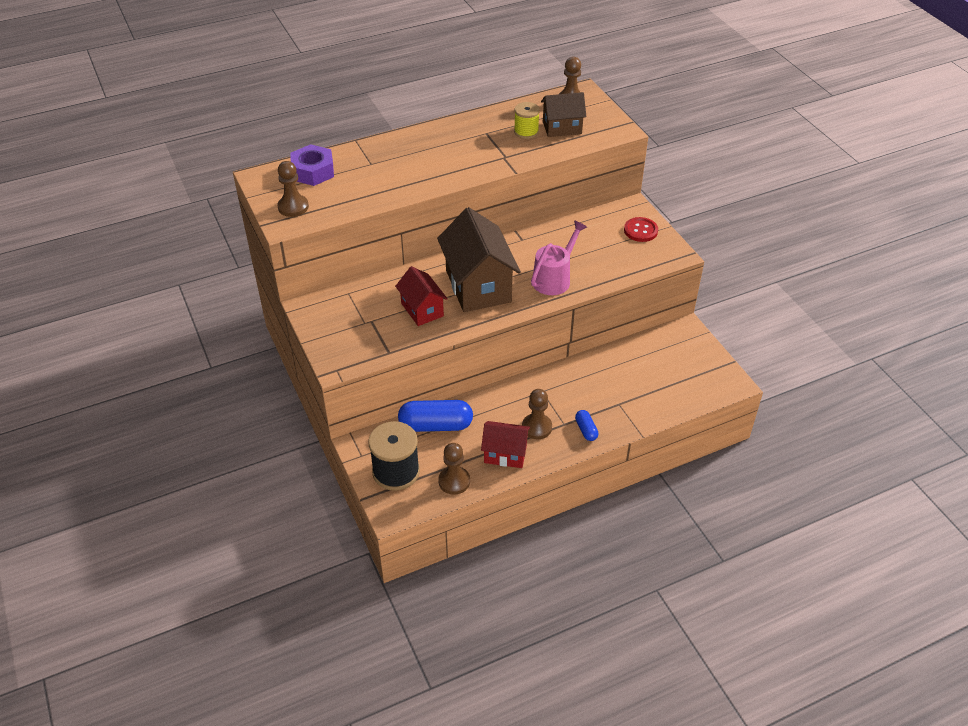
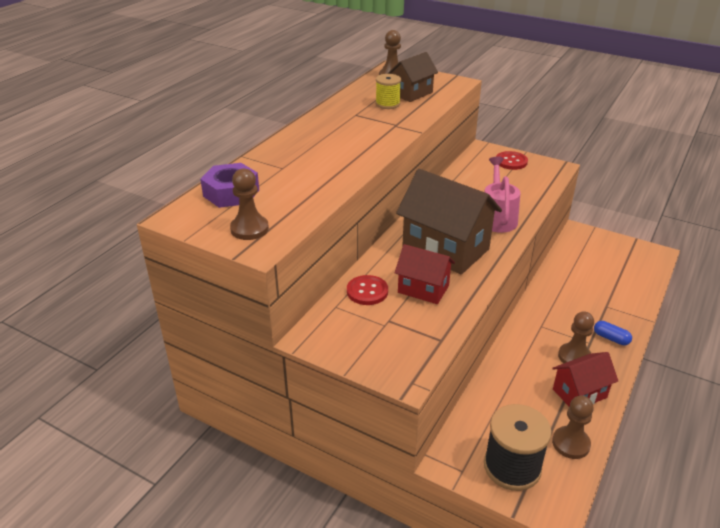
camera: 35 degrees left, 10 degrees down
blue capsule [398,400,473,432] -> none
none -> red button [347,275,388,305]

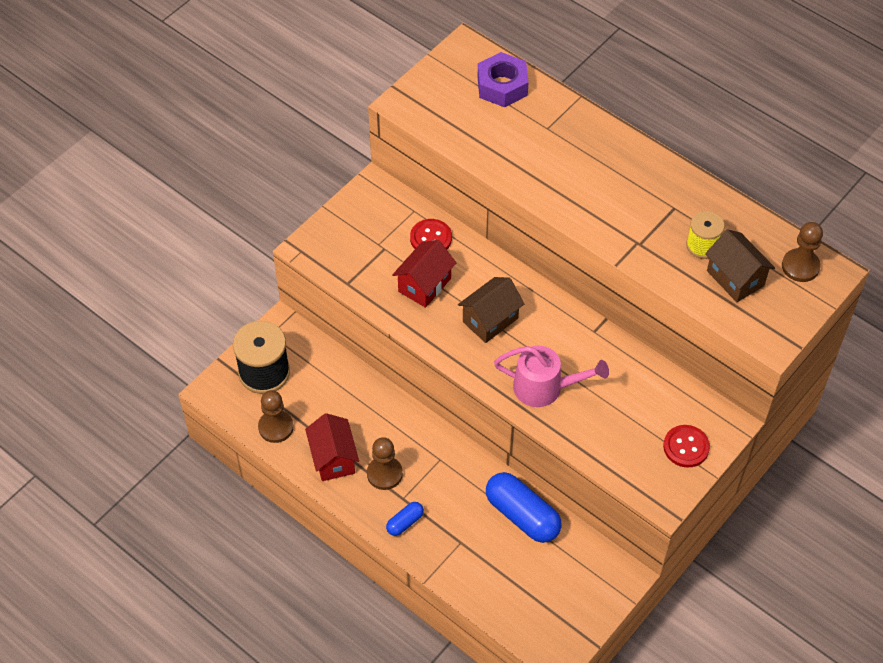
camera: 100 degrees right, 20 degrees up
brown pawn [230,168,269,240] -> none
brown house [396,169,502,274] -> brown house [458,277,524,343], size x0.57
none -> blue capsule [486,472,562,543]

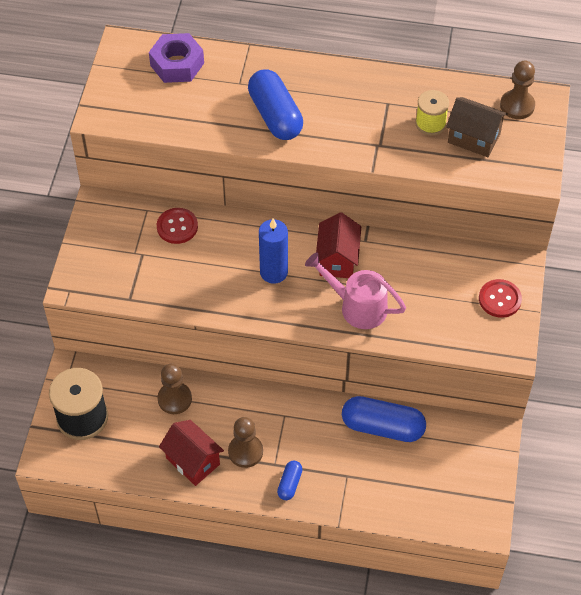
camera: 30 degrees left, 0 degrees up
brown pawn [258,390,294,443] -> brown pawn moved to [157,363,192,414]
red house [392,240,456,308] -> red house moved to [316,212,361,278]
brown house [458,277,524,343] -> blue candle [259,219,288,284]
pink watering can [494,346,609,407] -> pink watering can turned 135 degrees counterclockwise [305,252,406,329]
none -> blue capsule [248,69,303,140]

